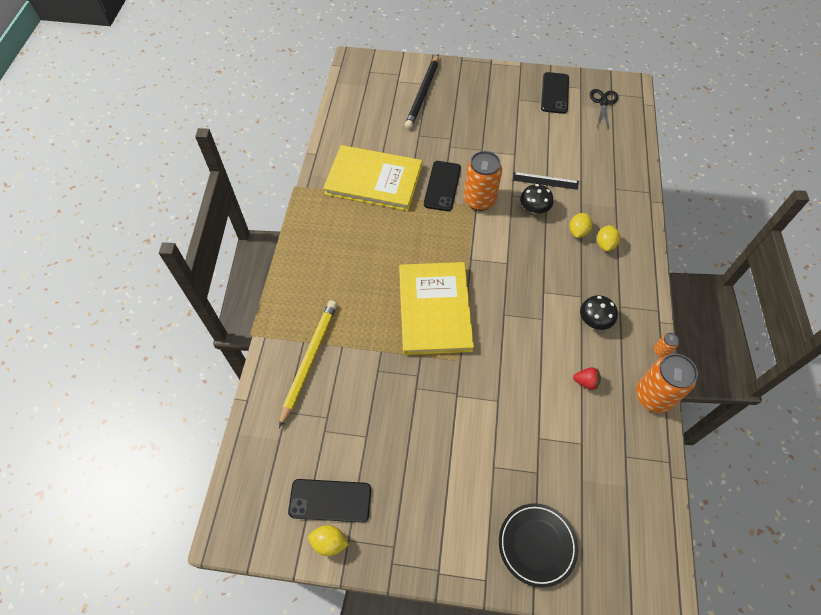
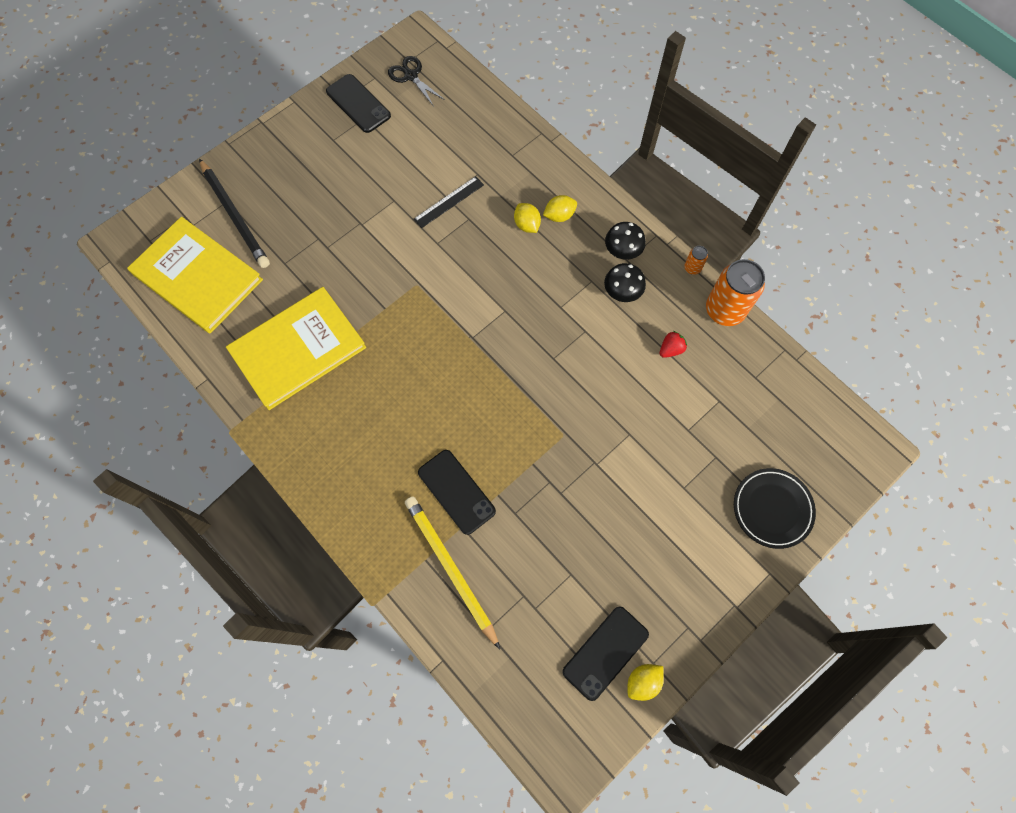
camera: 50 degrees left, 10 degrees up
yellow book [399,262,474,355] -> yellow book moved to [127,217,263,334]
black phone [424,161,461,211] -> black phone moved to [418,450,496,535]
orange can [464,151,502,211] -> none
black mushroom [520,184,553,214] -> black mushroom moved to [605,222,646,260]
yellow lemon [597,225,620,252] -> yellow lemon turned 75 degrees counterclockwise [543,195,577,222]

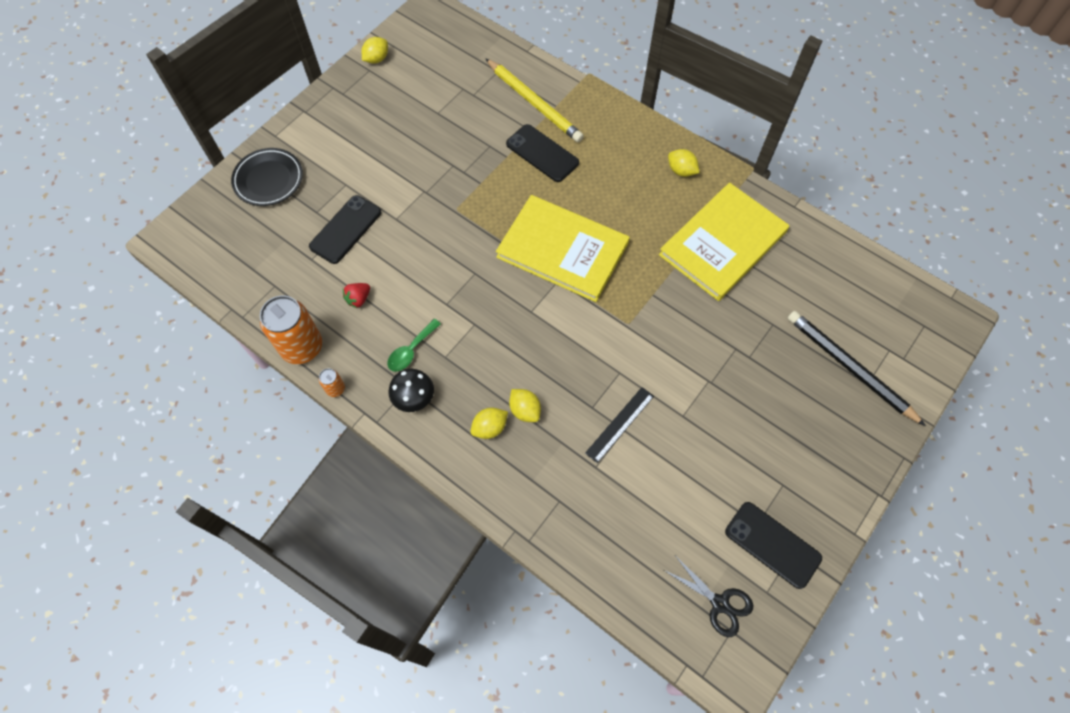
camera: 170 degrees right, 5 degrees down
yellow book [127,217,263,334] -> yellow book moved to [496,195,630,302]
black phone [562,606,649,701] -> black phone moved to [309,195,381,264]
black mushroom [604,263,646,302] -> green spoon [387,319,441,372]
none -> yellow lemon [668,149,700,177]

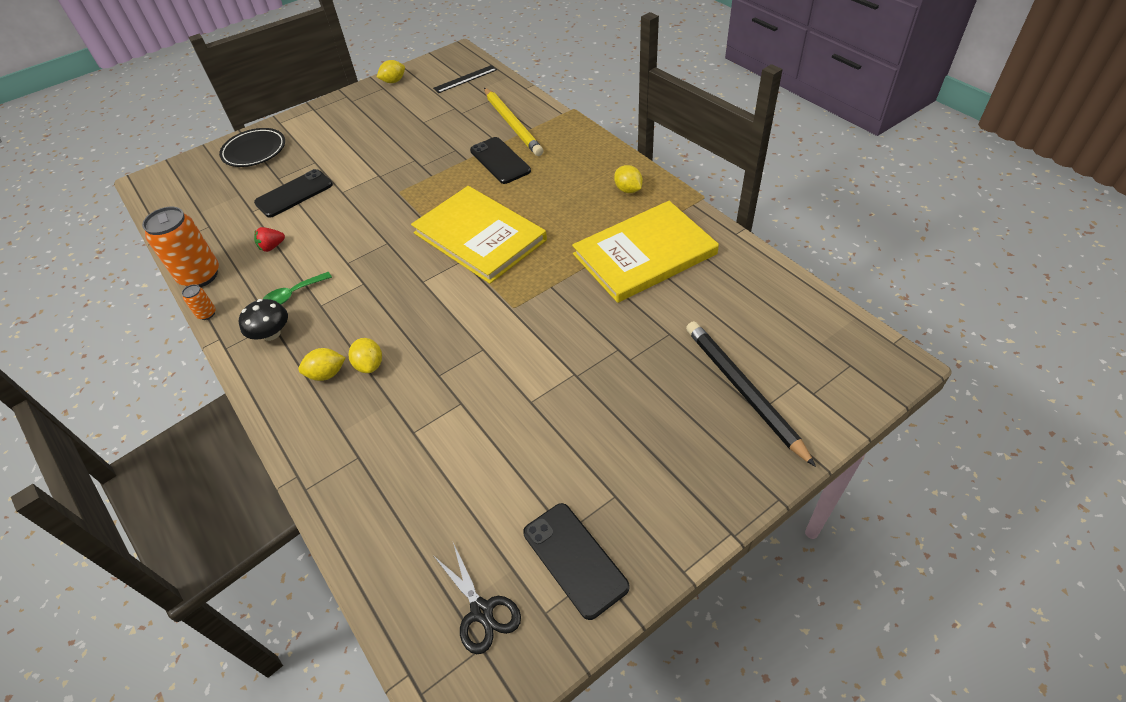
camera: 20 degrees right, 15 degrees down
black ruler [585,387,654,463] -> black ruler moved to [433,65,497,93]

